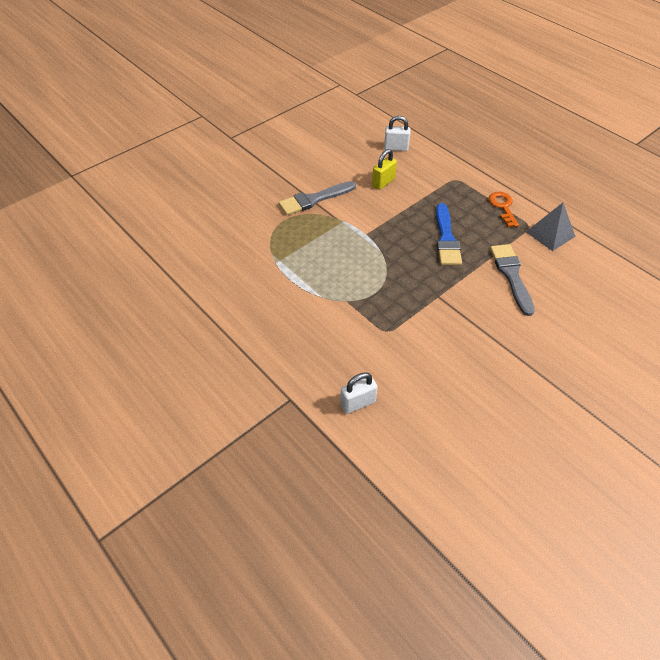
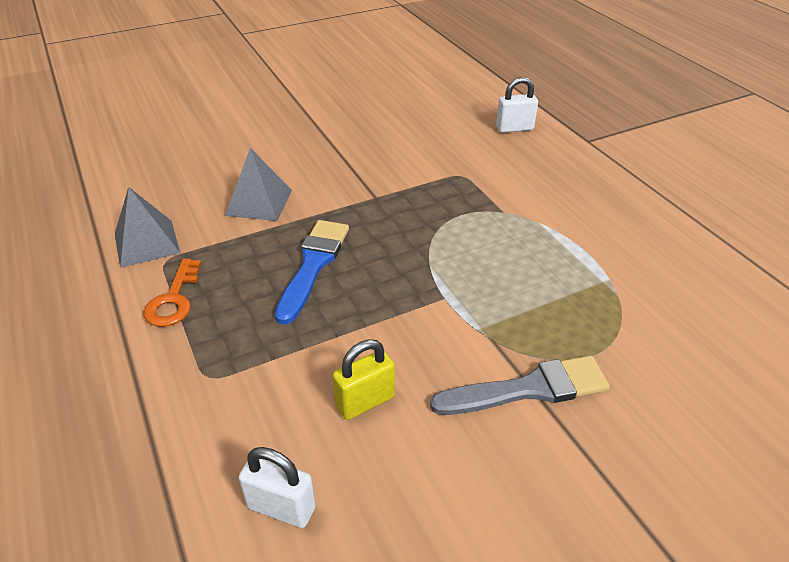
camera: 165 degrees left, 10 degrees down
grey brush [490,244,535,316] -> grey pyramid [225,148,292,221]

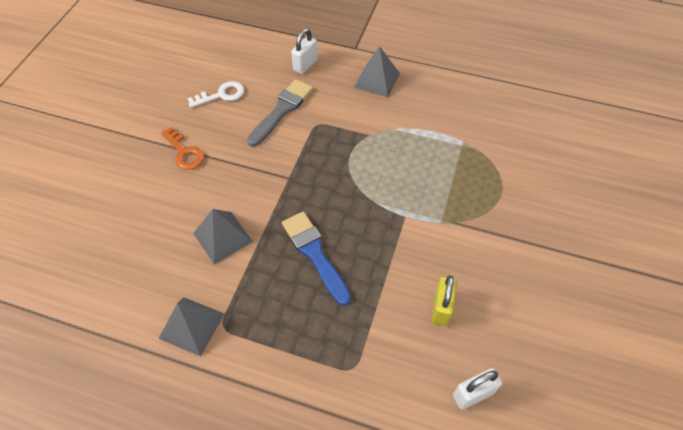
camera: 45 degrees left, 15 degrees up
orange key [143,259,201,327] -> orange key moved to [161,127,204,170]
grey brush [430,356,610,415] -> grey brush moved to [247,79,313,147]
none -> white key [188,81,244,108]
none -> grey pyramid [354,46,400,97]

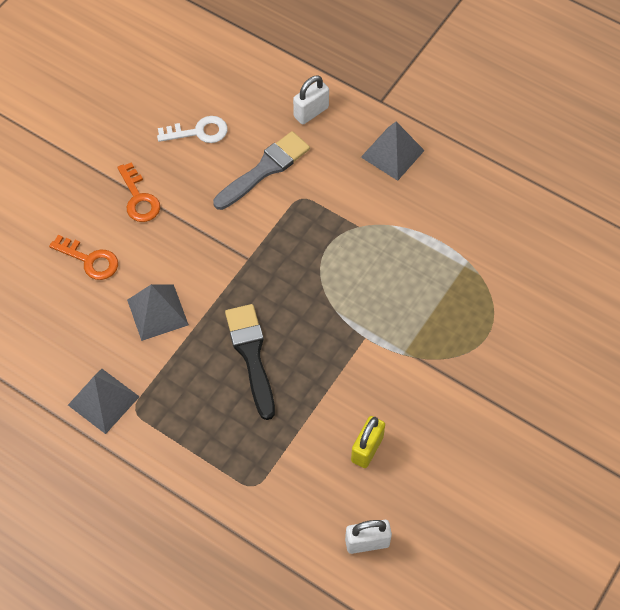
camera: 15 degrees right, 5 degrees up
blue brush [282,211,351,306] -> black brush [225,304,275,420]
none -> orange key [49,235,118,280]

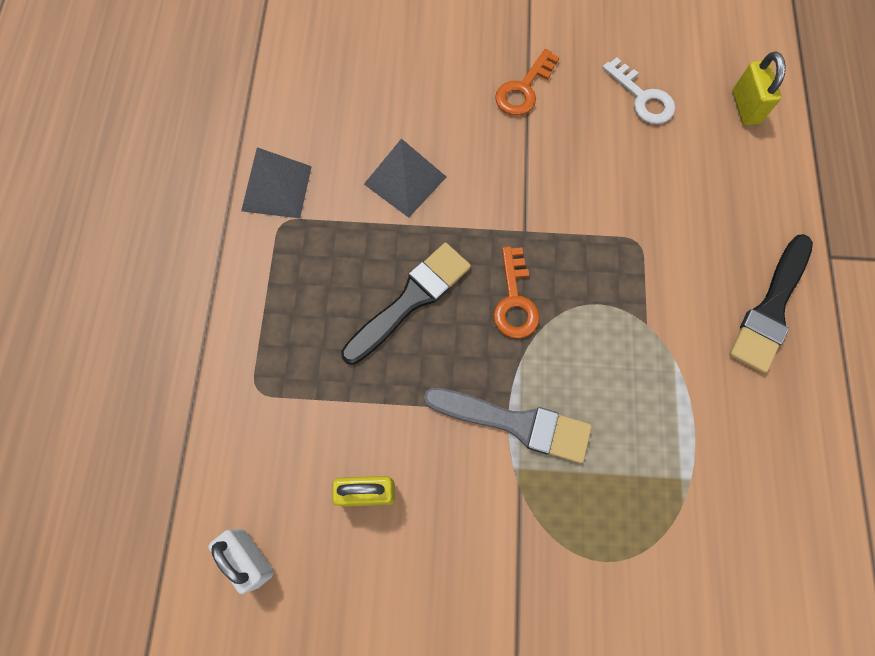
camera: 60 degrees right, 10 degrees up
orange key [49,235,118,280] -> orange key moved to [494,246,540,339]
grey brush [213,131,310,210] -> grey brush moved to [424,388,592,463]
white padlock [293,76,329,124] -> none
grey pyramid [361,122,425,181] -> black brush [729,234,813,373]
none -> yellow padlock [733,51,786,126]

